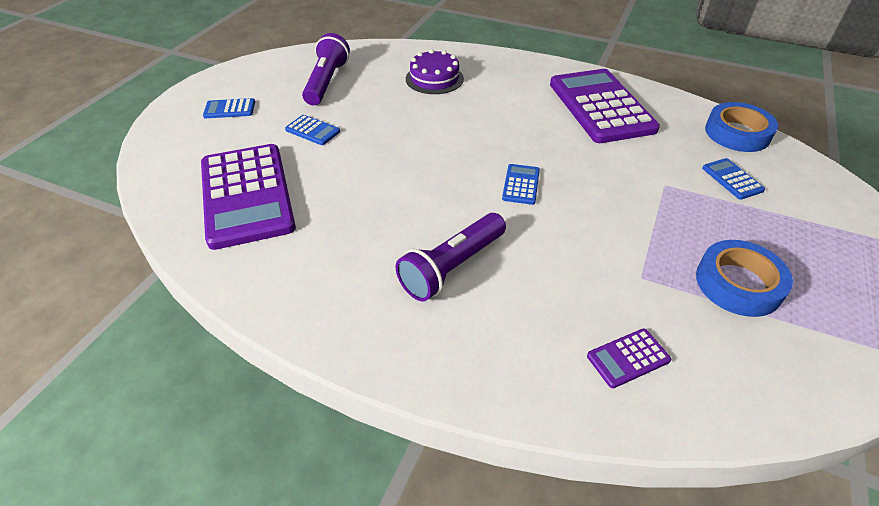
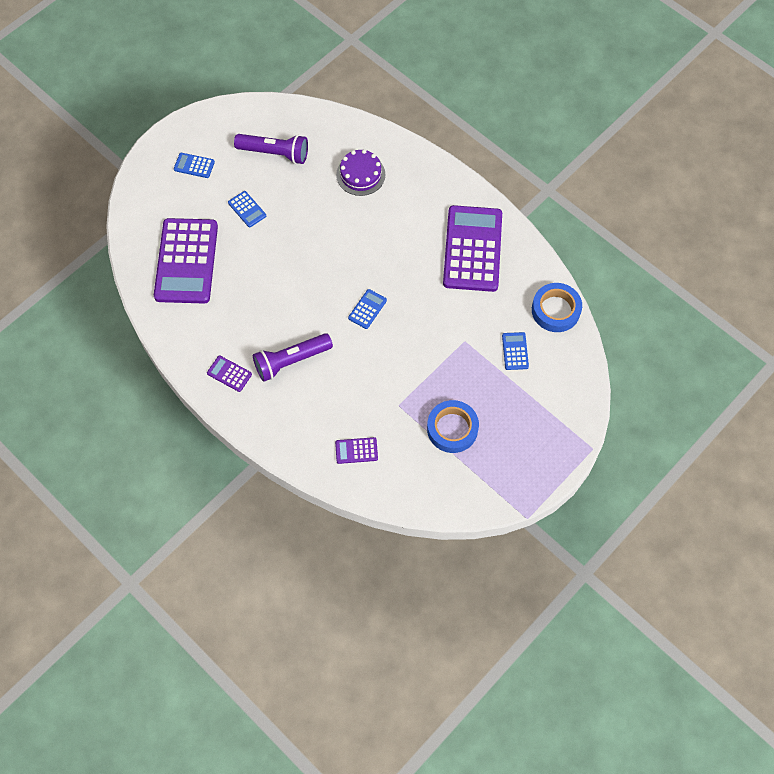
camera: 20 degrees right, 20 degrees up
purple flashlight [302,33,350,105] -> purple flashlight turned 75 degrees clockwise [234,134,308,164]
none -> purple calculator [207,356,252,392]

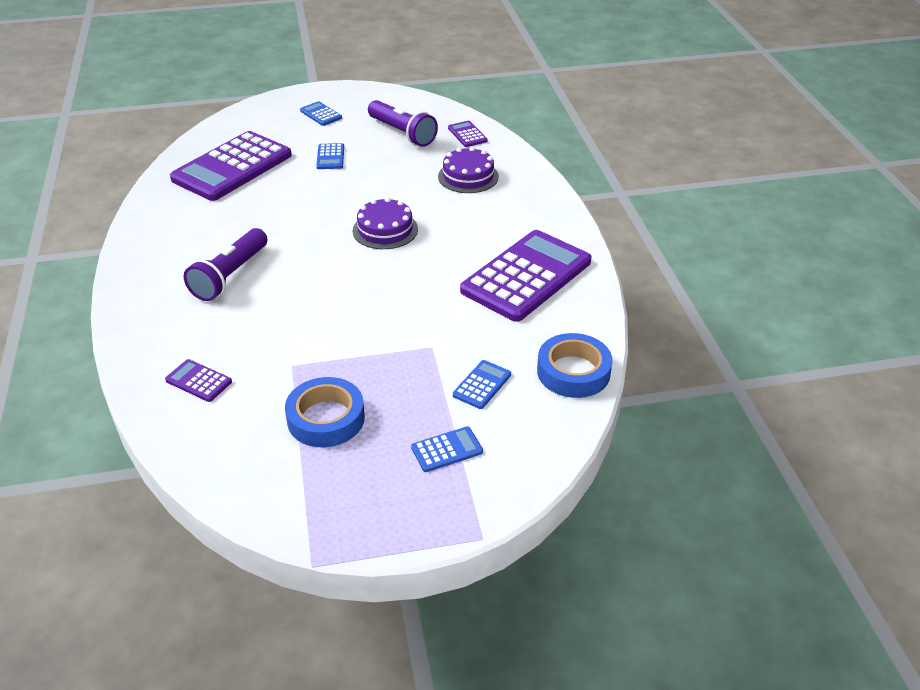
camera: 35 degrees right, 25 degrees down
purple calculator [207,356,252,392] -> purple calculator moved to [448,121,487,147]
purple flashlight [253,333,333,382] -> purple flashlight turned 75 degrees counterclockwise [184,228,267,301]
blue calculator [348,289,387,329] -> blue calculator moved to [411,426,483,472]
none -> purple cake [353,197,418,249]

